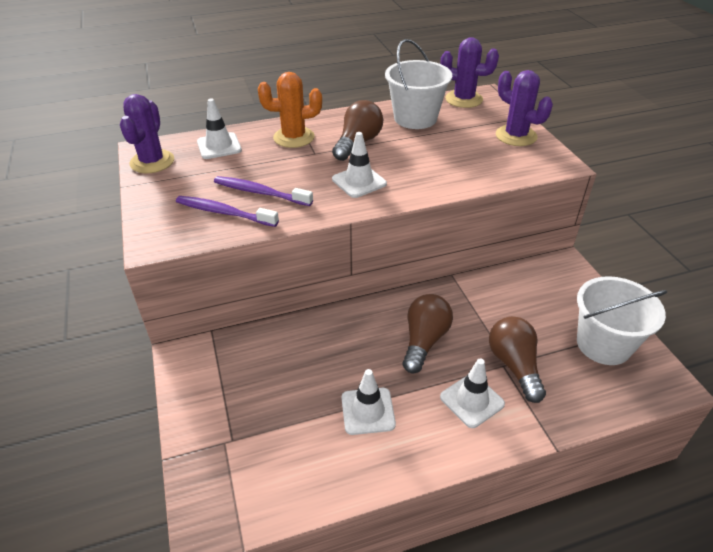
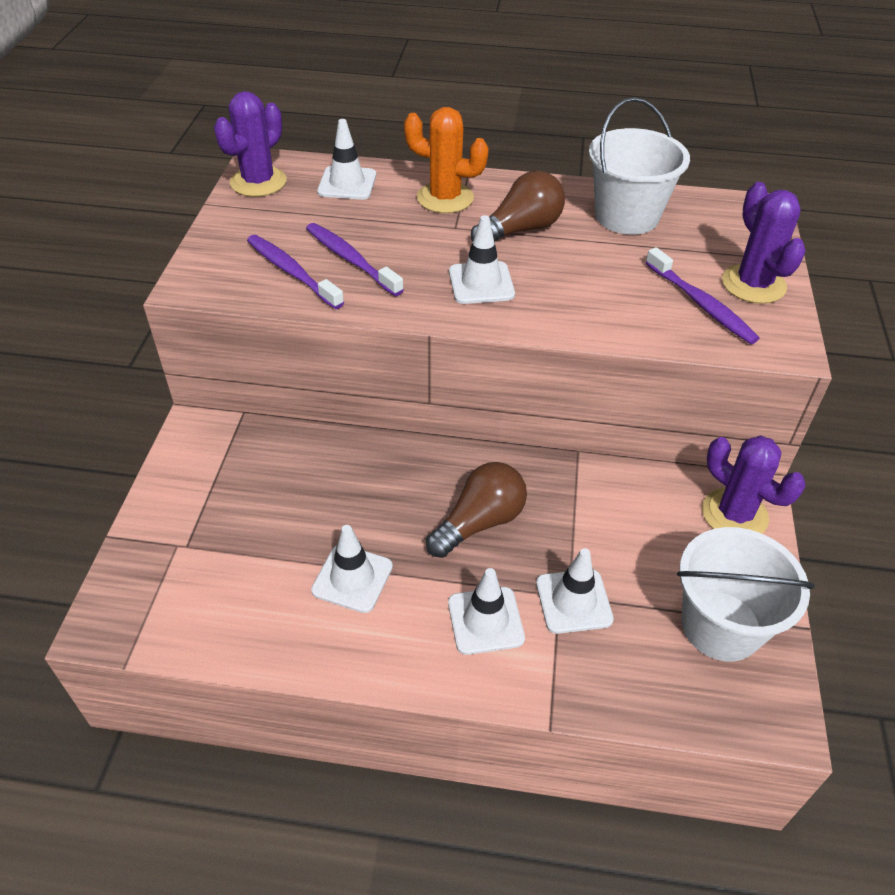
camera: 25 degrees right, 5 degrees up
purple cactus [440,37,499,108] -> purple cactus moved to [702,435,805,533]
brown light bulb [489,316,546,403] -> white traffic cone [536,548,614,634]
none -> purple toothbrush [645,247,760,344]

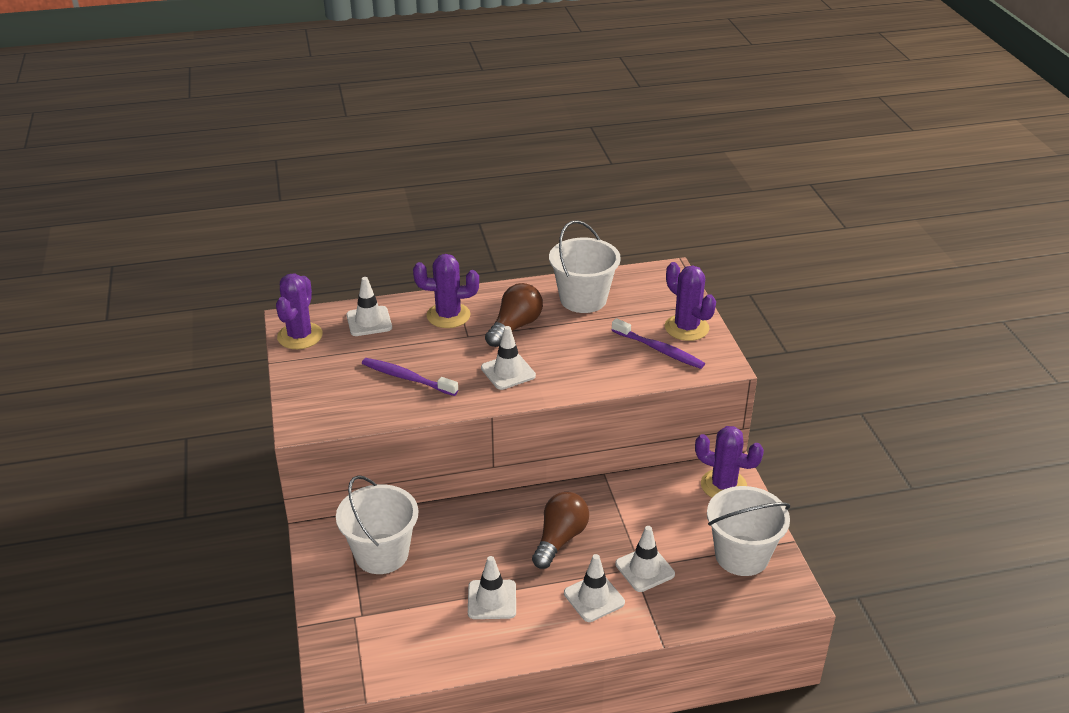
camera: 20 degrees left, 10 degrees down
purple toothbrush [247,235,344,309] -> none
orange cactus [404,107,489,213] -> purple cactus [413,254,479,328]
none -> white bucket [336,475,418,574]

